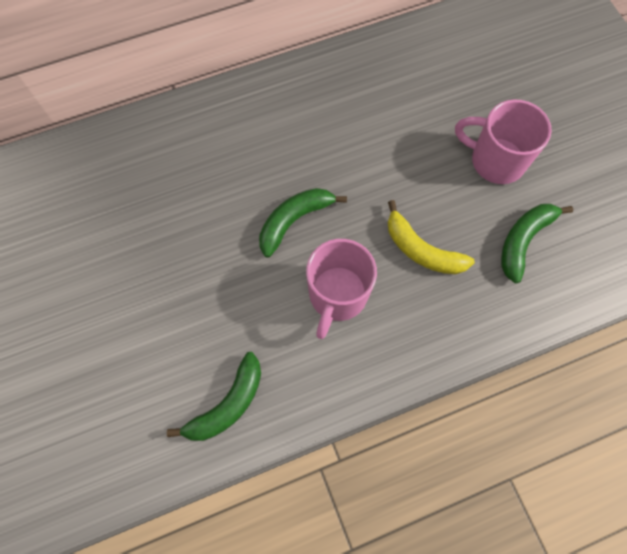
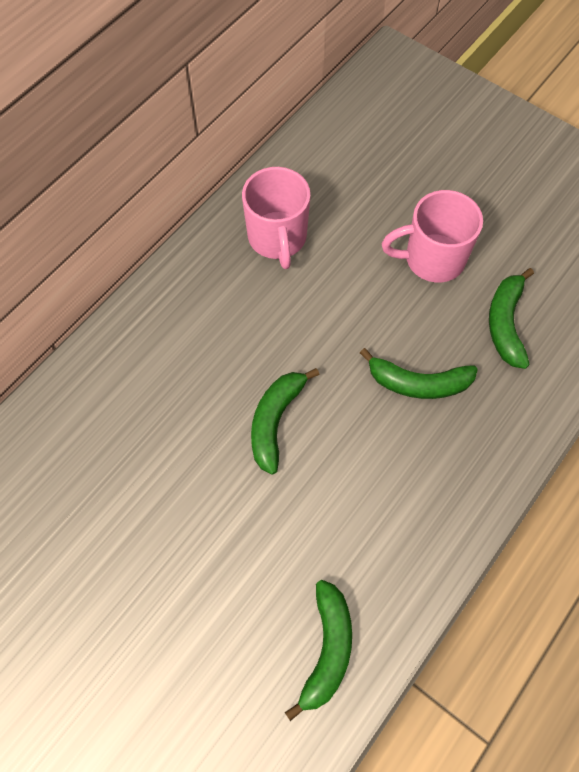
camera: 30 degrees left, 5 degrees down
pink mug [306,239,377,339] -> pink mug moved to [242,167,311,269]
yellow banana [388,200,475,274] -> green banana [360,348,478,399]

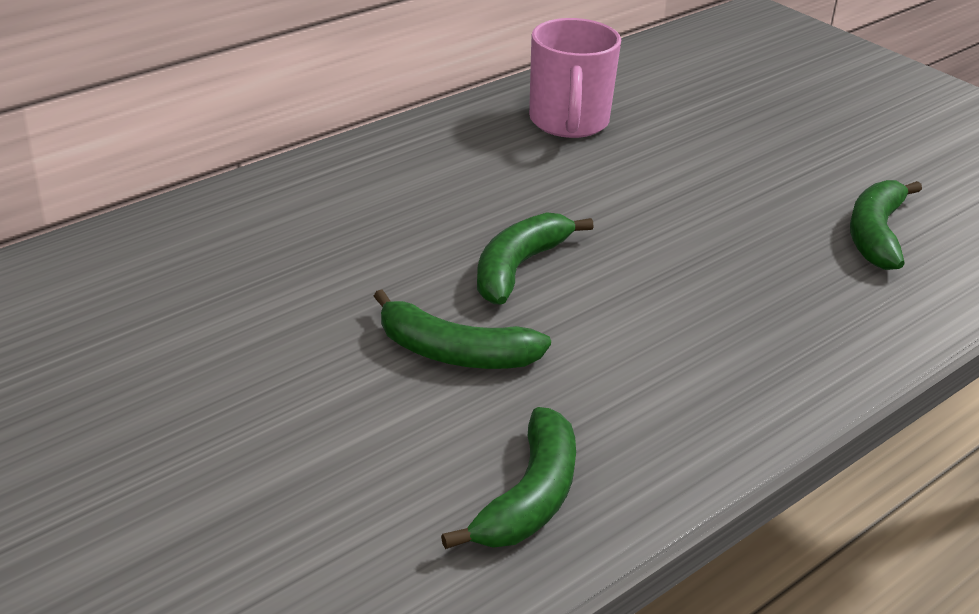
camera: 10 degrees right, 30 degrees down
green banana [360,348,478,399] -> green banana moved to [374,290,551,369]
pink mug [381,190,483,283] -> none

